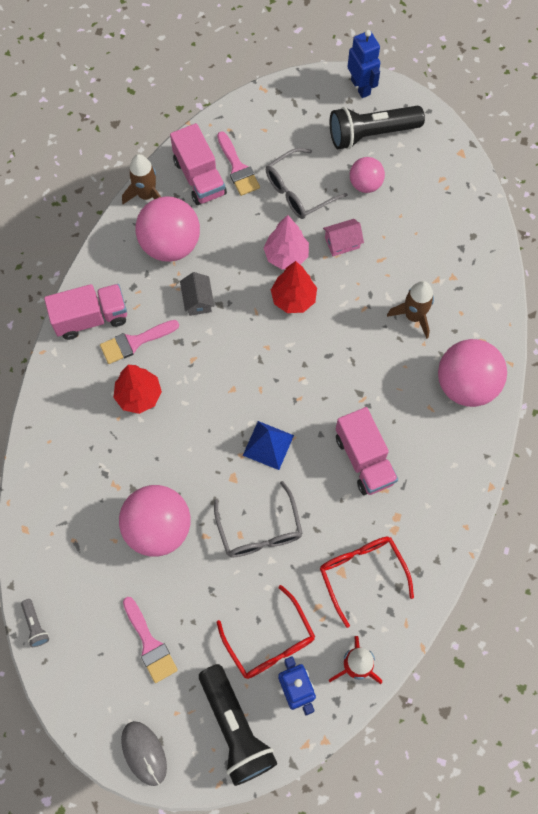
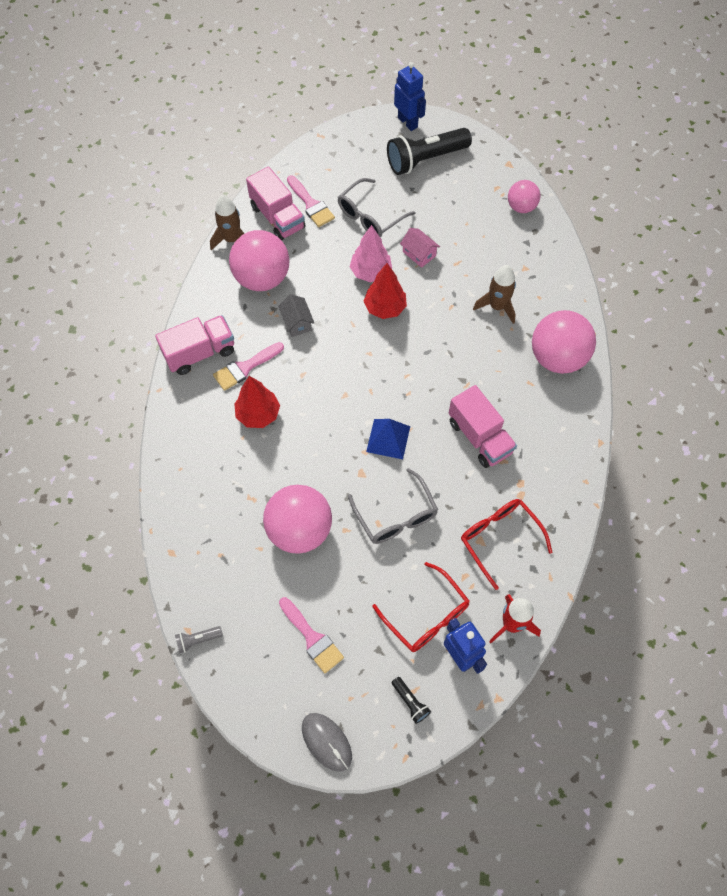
camera: 10 degrees left, 5 degrees down
grey flashlight [21,599,49,647] -> grey flashlight turned 105 degrees clockwise [175,626,223,653]
black flashlight [199,664,277,786] -> black flashlight [392,677,431,724], size x0.43
pink house [323,219,364,256] -> pink house turned 75 degrees clockwise [400,228,440,268]
pink ball [350,157,385,193] -> pink ball moved to [508,180,541,213]

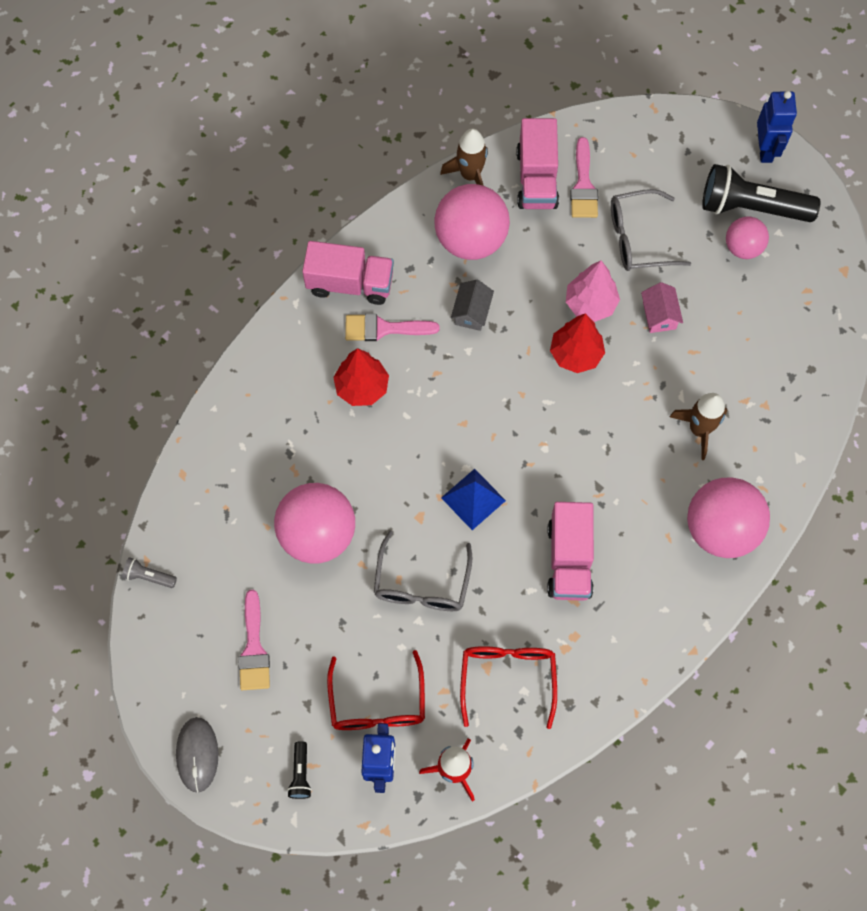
camera: 35 degrees right, 5 degrees up
pink ball [508,180,541,213] -> pink ball moved to [726,216,769,259]

